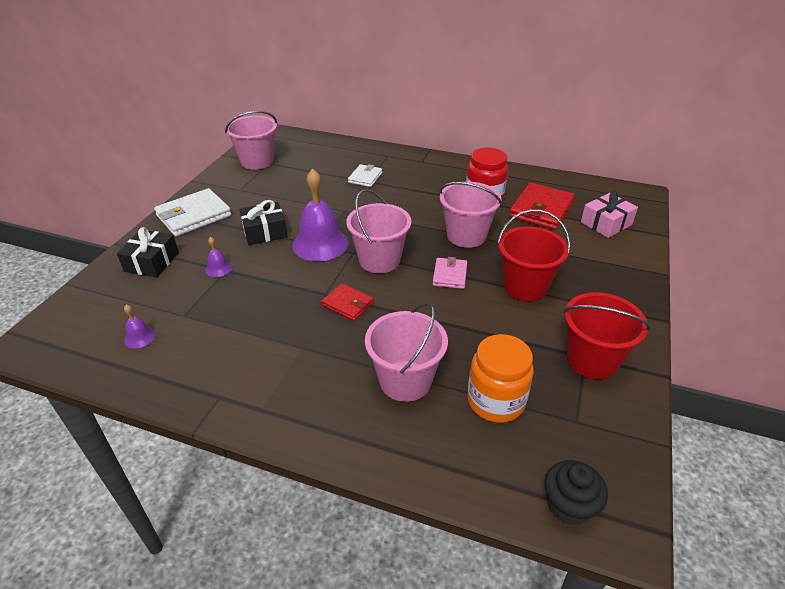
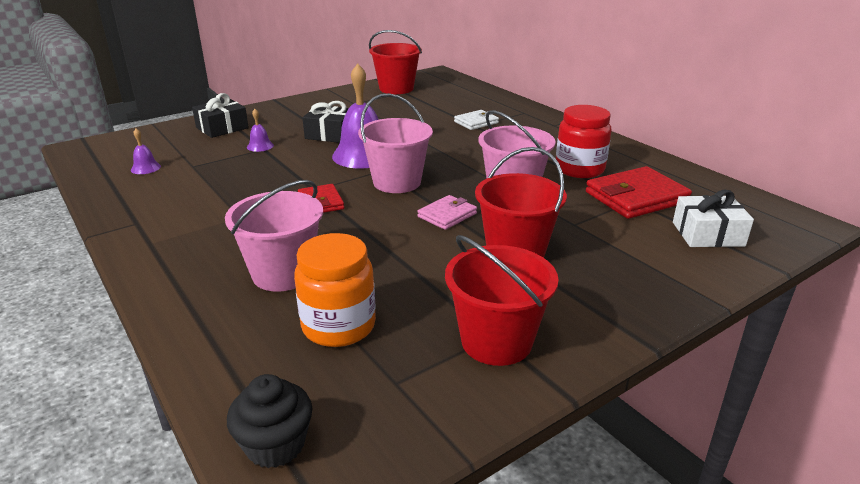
camera: 35 degrees right, 10 degrees down
white wallet [154,188,231,236] -> none
pink bucket [225,111,277,170] -> red bucket [369,30,422,94]
pink gift [581,191,638,238] -> white gift [673,190,754,247]

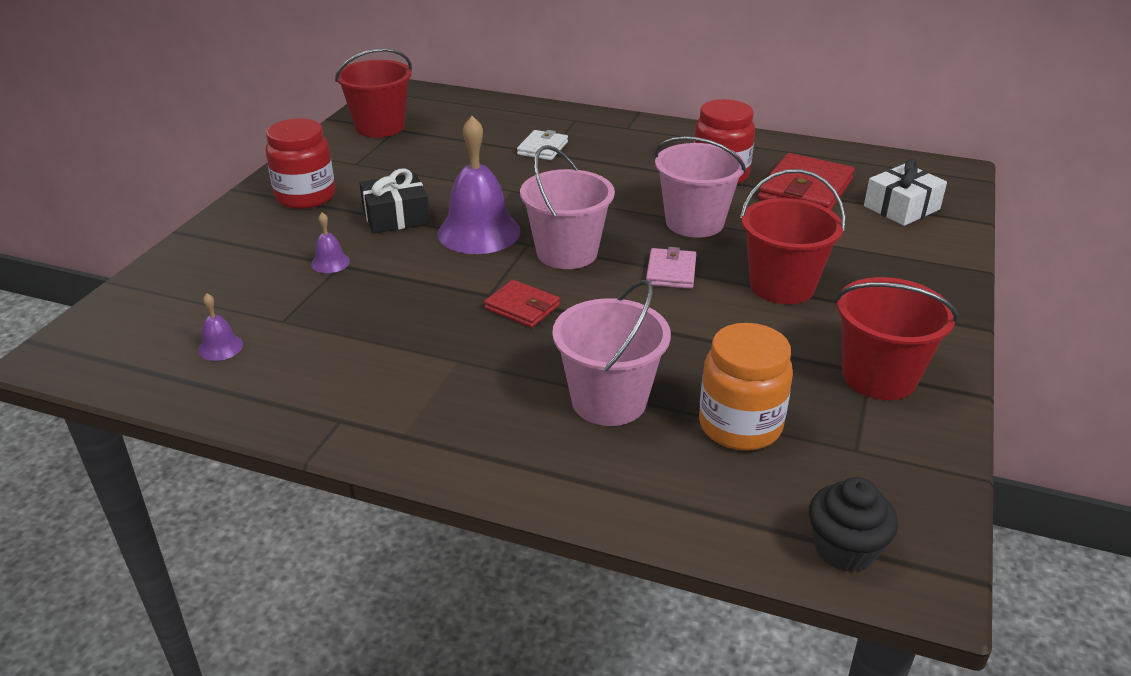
camera: 35 degrees left, 5 degrees up
black gift [192,93,249,138] -> none
none -> red jar [266,118,335,209]

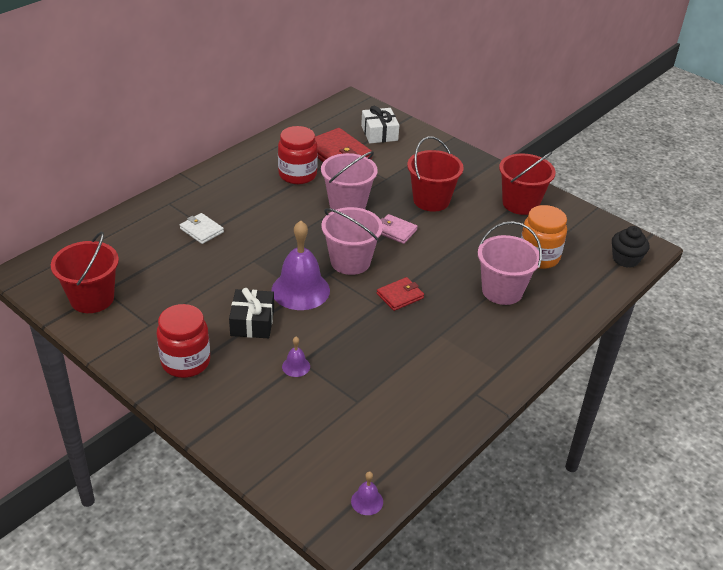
camera: 70 degrees left, 5 degrees up
purple bell [198,293,243,361] -> purple bell moved to [351,471,383,515]

